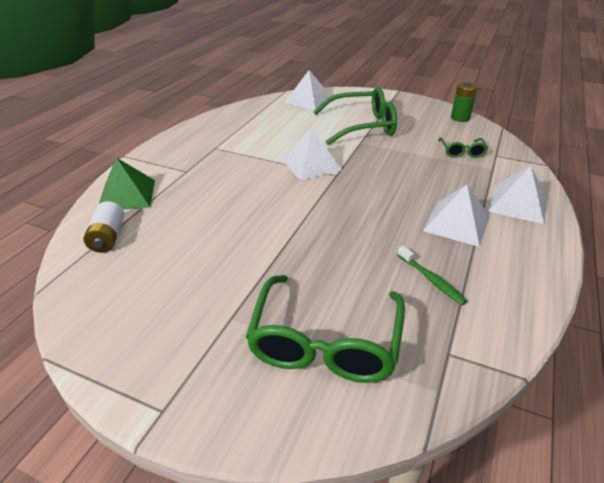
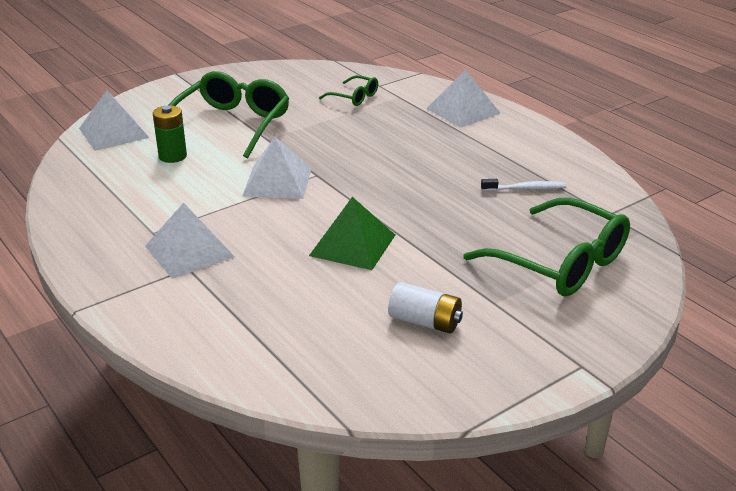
camera: 60 degrees left, 5 degrees down
white battery [84,201,124,253] -> white battery moved to [388,282,463,334]
green pyramid [99,158,155,210] -> green pyramid moved to [309,197,395,270]
green toothbrush [397,246,467,305] -> white toothbrush [481,179,567,191]
white pyramid [423,184,490,247] -> white pyramid moved to [145,203,235,279]
green battery [451,81,478,122] -> green battery moved to [153,106,187,163]

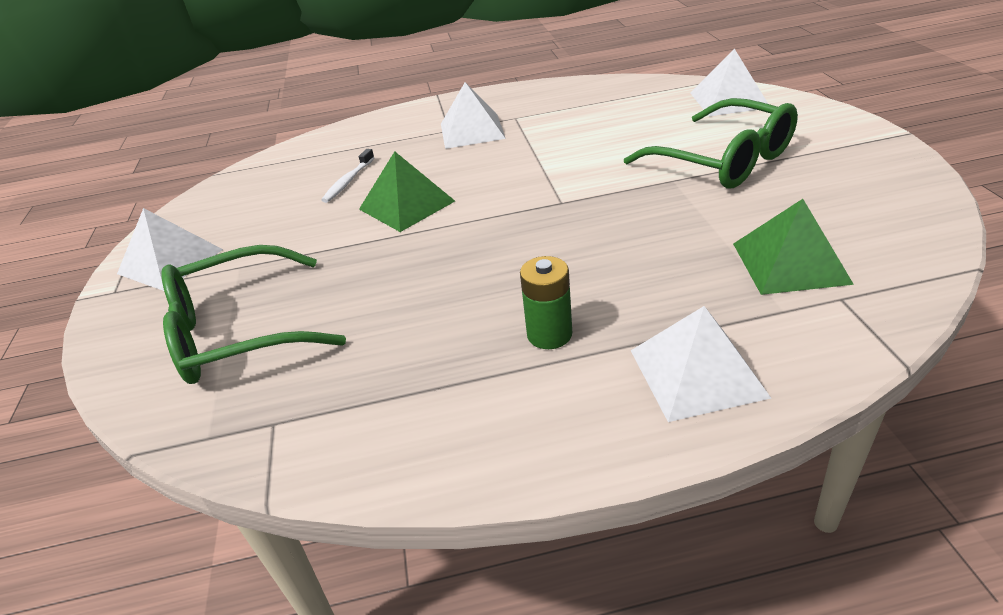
camera: 120 degrees right, 5 degrees up
green battery [153,106,187,163] -> green battery moved to [520,256,572,349]
white pyramid [242,137,311,199] -> white pyramid moved to [117,208,223,291]
green glasses [319,75,378,106] -> green pyramid [733,199,854,295]
white battery [388,282,463,334] -> none
white toothbrush [481,179,567,191] -> white toothbrush moved to [321,149,375,203]

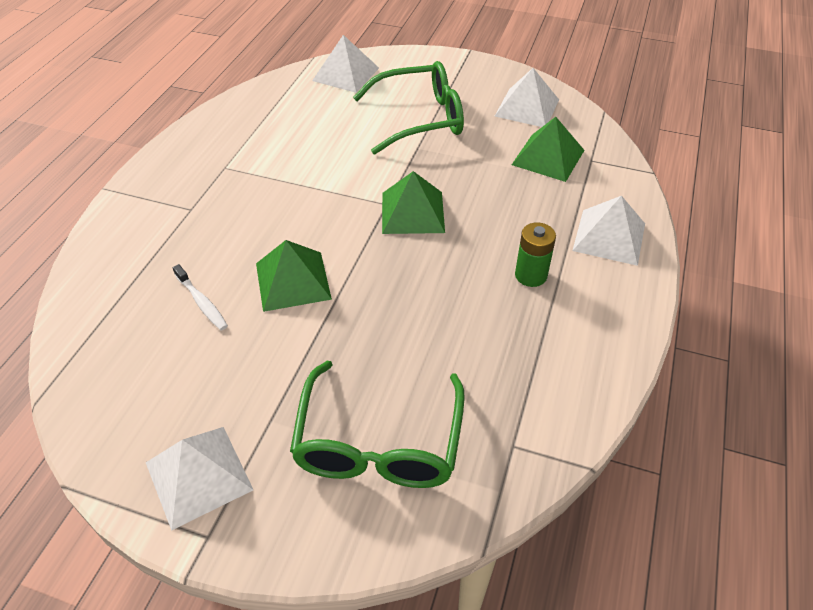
camera: 65 degrees left, 10 degrees up
white pyramid [441,82,506,149] -> white pyramid moved to [495,68,559,127]
none -> green pyramid [382,171,445,234]

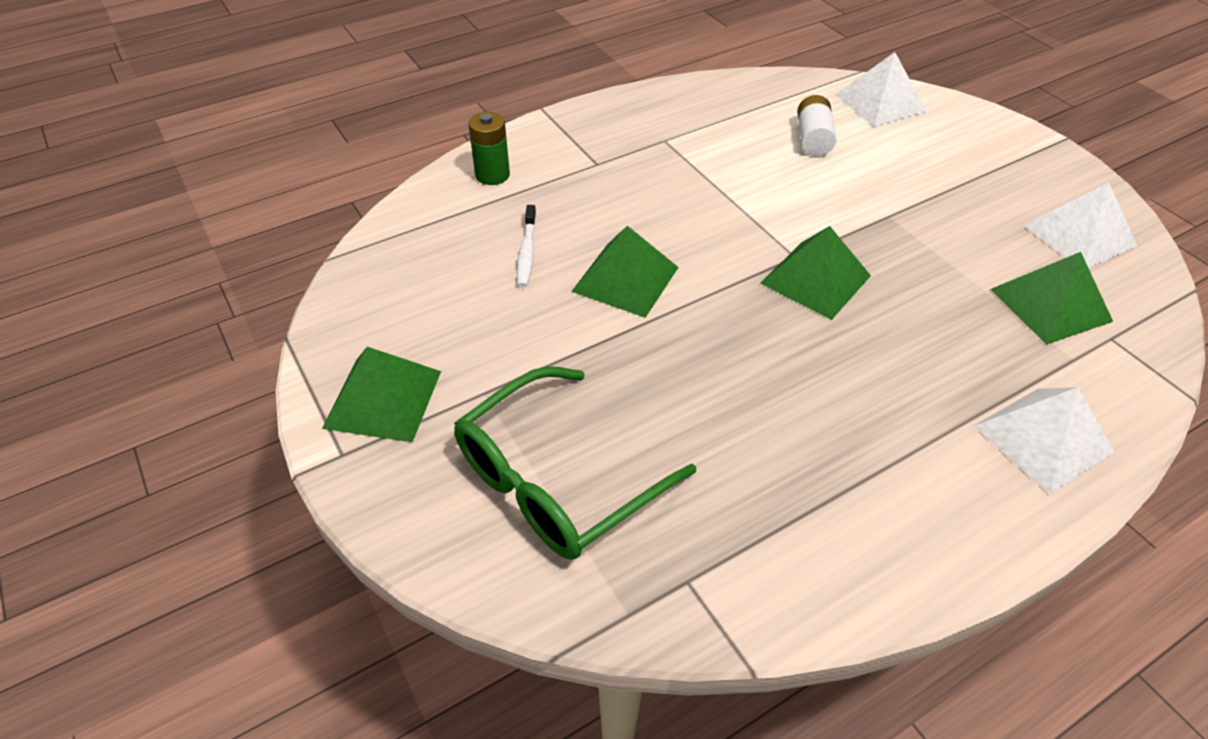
camera: 40 degrees right, 0 degrees up
white pyramid [146,427,253,531] -> green pyramid [322,347,441,442]
green glasses [353,61,464,155] -> none
green battery [515,222,556,287] -> green battery moved to [468,112,510,185]
none -> white battery [797,95,836,156]

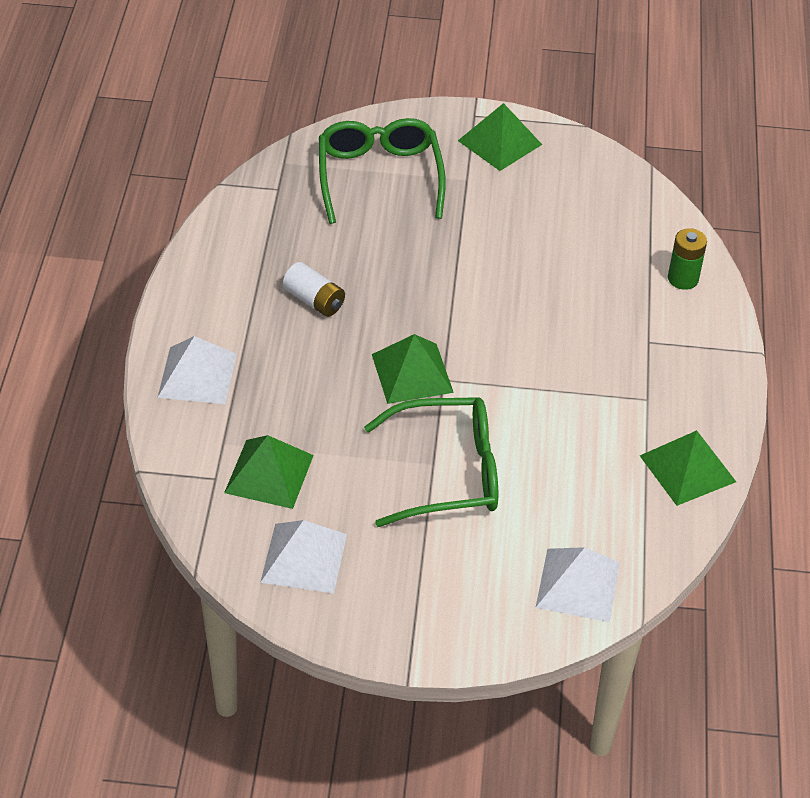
camera: 125 degrees right, 0 degrees up
white toothbrush [517,205,537,287] -> none
green pyramid [571,226,679,318] -> green pyramid moved to [640,430,736,506]
white battery [797,95,836,156] -> white battery moved to [283,262,345,317]
none -> green glasses [364,397,498,527]

